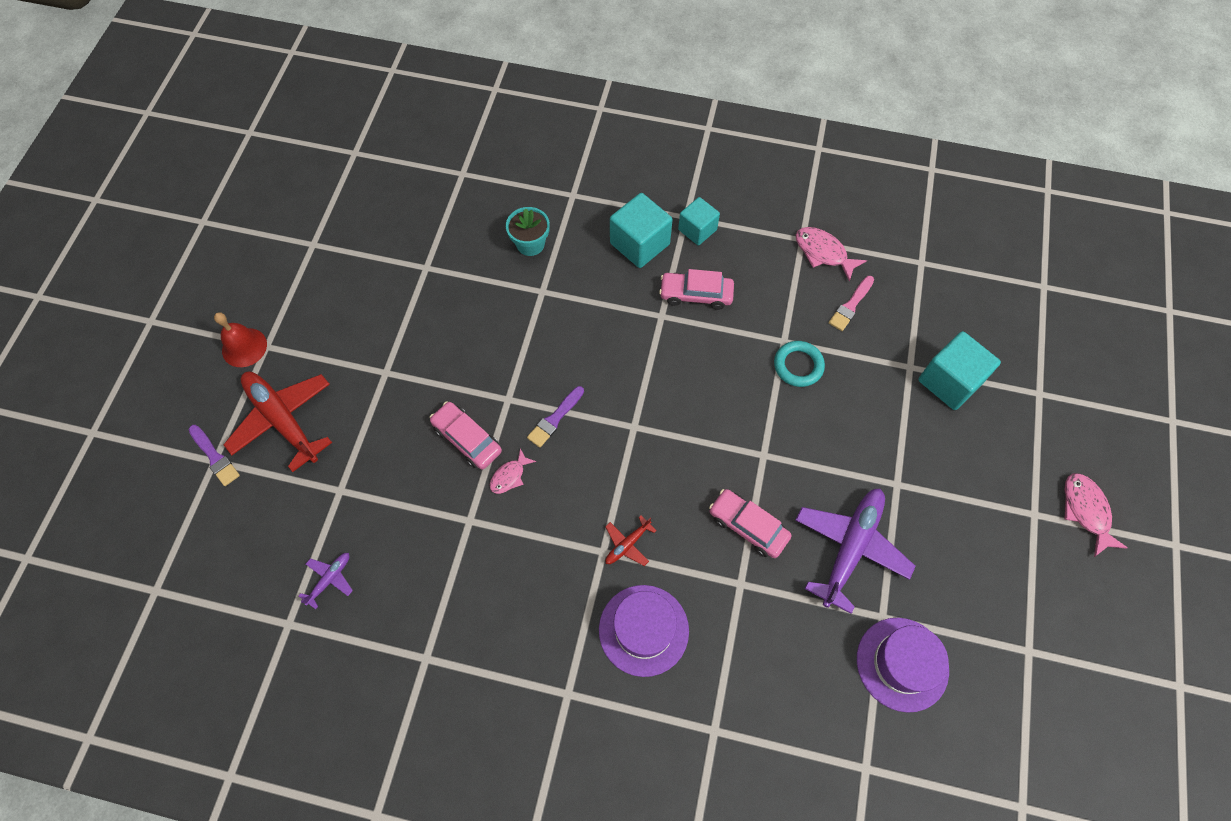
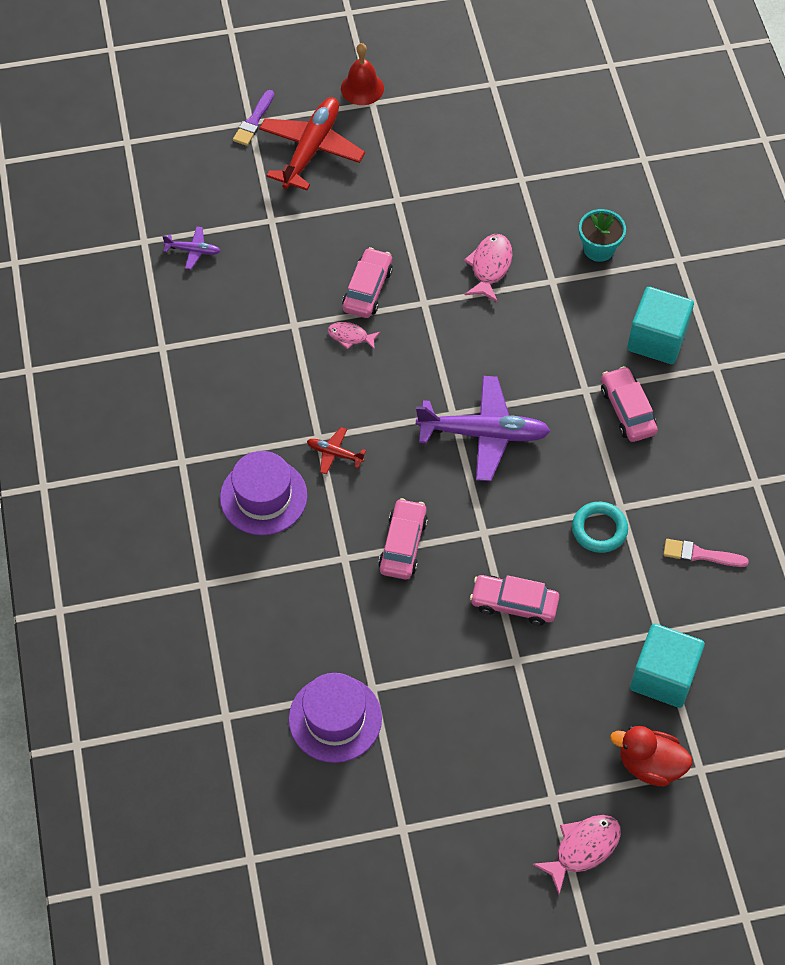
camera: 65 degrees right, 5 degrees down
purple brush [527,386,584,448] -> none
turquoise cube [678,197,720,245] -> none
purple plane [795,489,916,614] -> purple plane moved to [416,376,550,481]
pink fish [796,227,867,282] -> pink fish moved to [464,234,512,302]
none -> pink car [470,575,559,626]
none -> red duck [610,726,692,786]

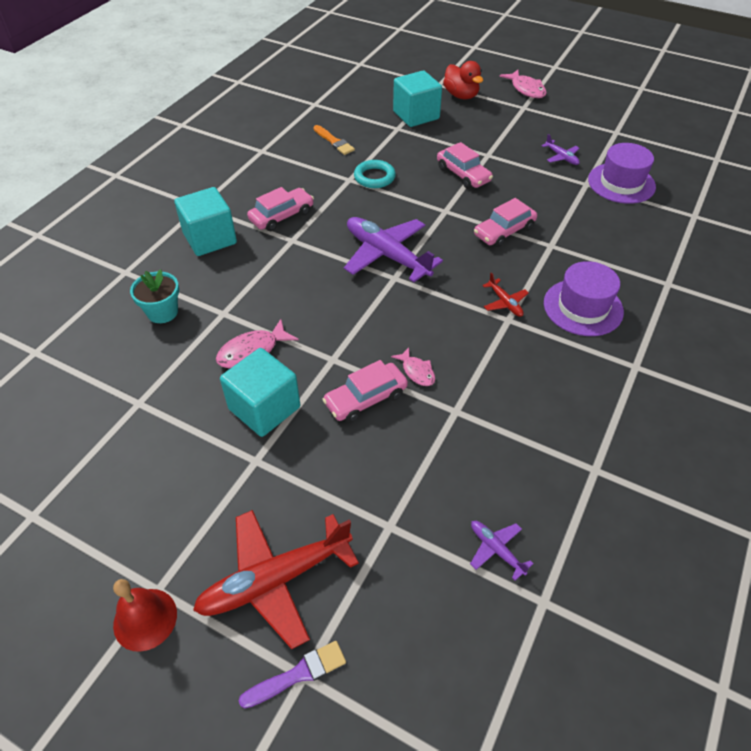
camera: 140 degrees left, 10 degrees down
pink fish [532,815,621,894] -> pink fish turned 120 degrees counterclockwise [499,70,547,98]
pink car [601,366,658,442] -> pink car turned 150 degrees counterclockwise [247,187,314,231]
pink brush [663,539,749,567] -> orange brush [314,125,355,155]
none -> turquoise cube [220,348,300,437]
none -> purple plane [542,134,580,165]

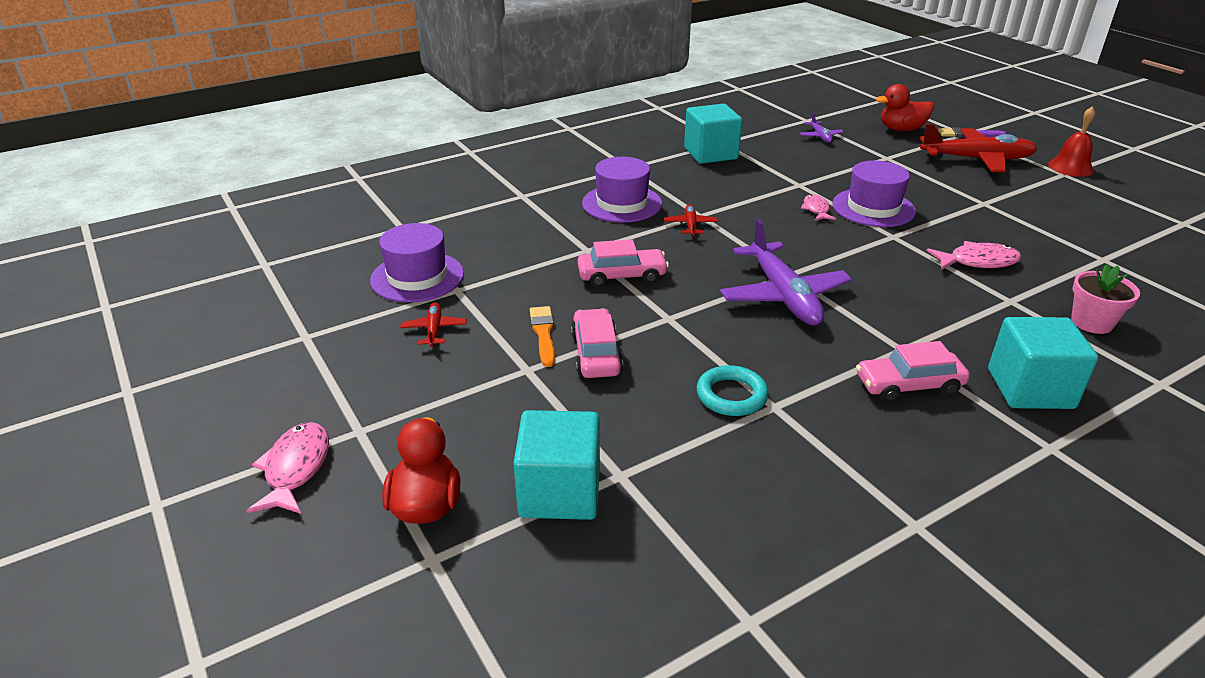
camera: 150 degrees left, 15 degrees down
turquoise flower pot [130,269,179,323] -> pink flower pot [1071,264,1140,334]
turquoise cube [220,348,300,437] -> turquoise cube moved to [684,104,742,164]
orange brush [314,125,355,155] -> orange brush moved to [530,306,555,367]
pink car [322,360,408,422] -> purple hat [832,160,916,227]
purple plane [542,134,580,165] -> red plane [400,302,467,347]
none -> red duck [876,84,934,131]

